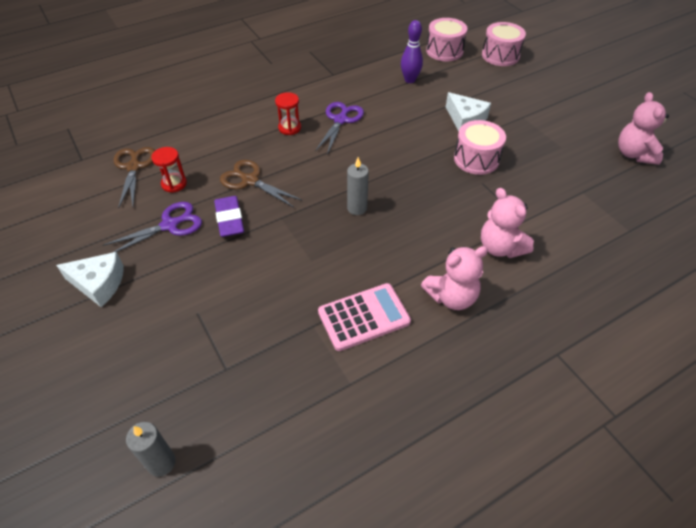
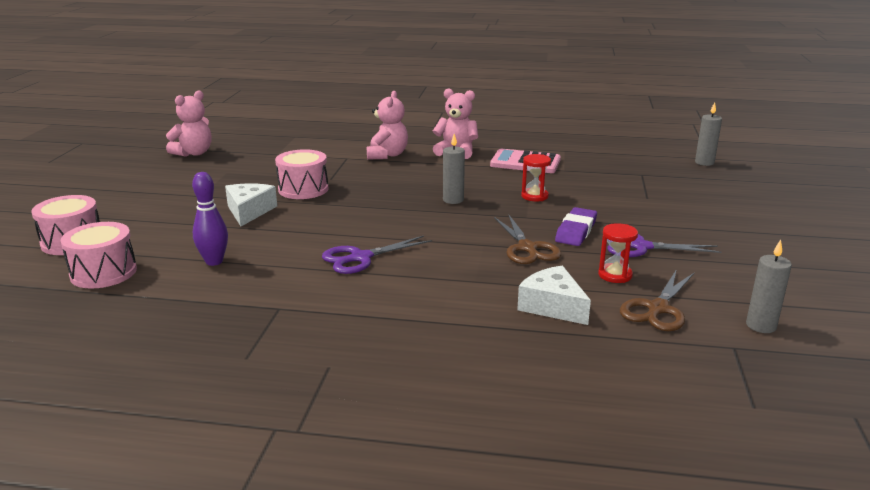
camera: 140 degrees left, 25 degrees down
white cheese [56,252,124,307] -> white cheese moved to [517,266,591,325]
red hourglass [275,92,301,135] -> red hourglass moved to [521,154,551,201]
none -> grey candle [746,240,792,333]

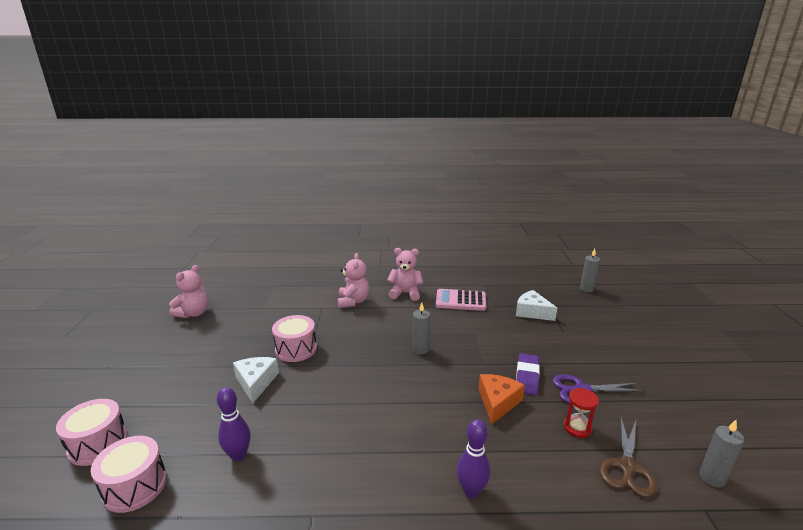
camera: 10 degrees left, 0 degrees up
purple scissors [322,235,432,274] -> none
brown scissors [494,214,561,264] -> orange cheese [479,374,525,425]
white cheese [517,266,591,325] -> white cheese moved to [516,290,557,321]
red hourglass [521,154,551,201] -> none
none -> purple bowling pin [457,419,490,498]

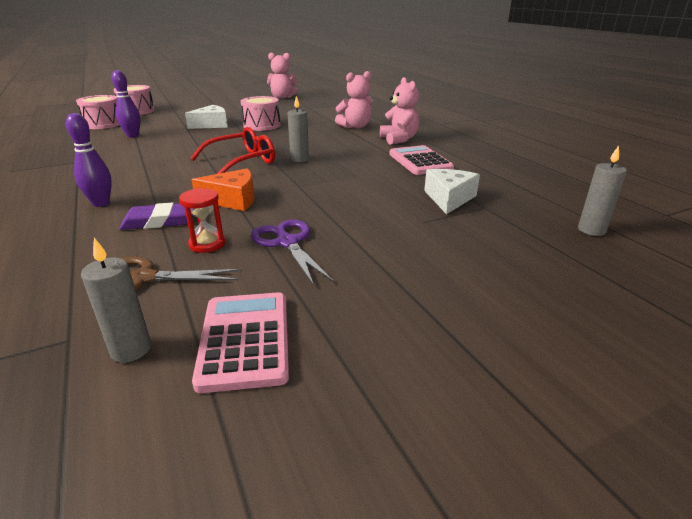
camera: 65 degrees right, 5 degrees up
purple eraser [516,353,540,395] -> purple eraser moved to [119,202,192,230]
none -> red glasses [190,127,275,174]
none -> pink calculator [192,292,289,393]

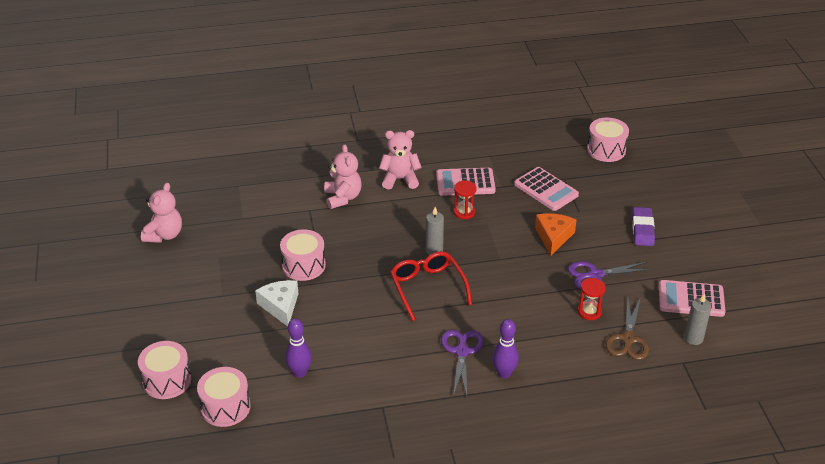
camera: 75 degrees left, 10 degrees up
purple eraser [119,202,192,230] -> purple eraser moved to [632,207,655,246]
orange cheese [191,168,255,211] -> orange cheese moved to [535,213,576,256]
white cheese [424,169,480,214] -> pink calculator [514,167,579,211]
grey candle [578,146,627,236] -> pink drum [587,118,629,162]
none -> purple scissors [441,330,484,397]
none -> red hourglass [454,180,477,219]

